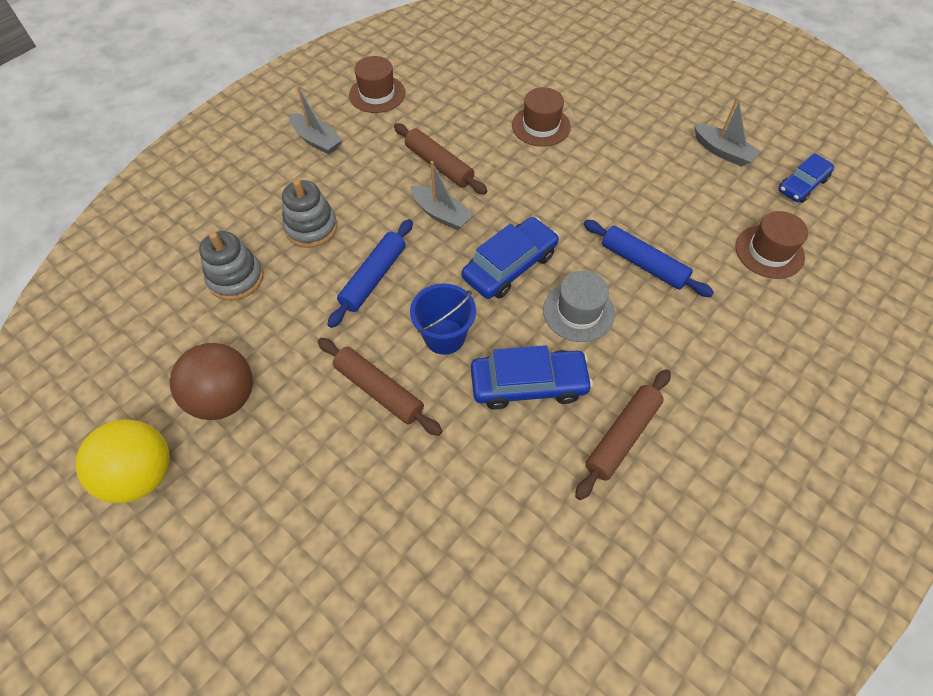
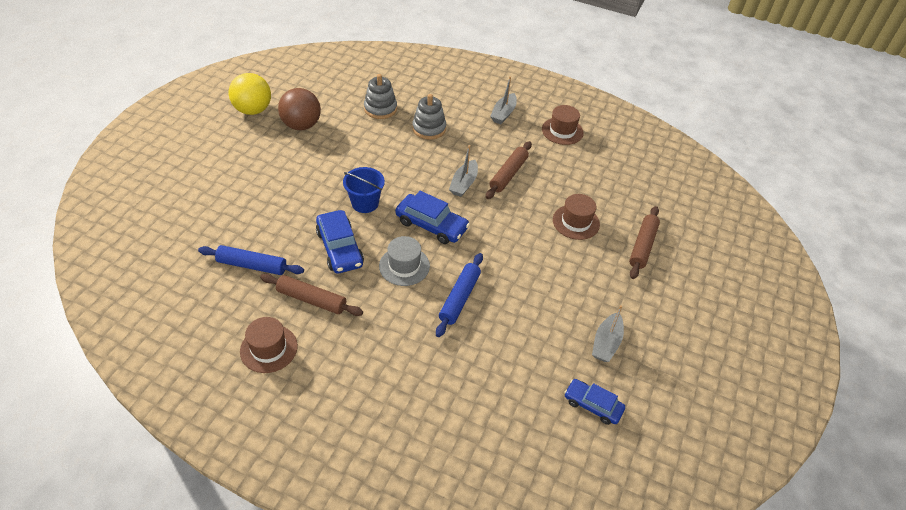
camera: 70 degrees right, 10 degrees down
brown rolling pin [318,338,442,436] -> brown rolling pin moved to [629,206,660,279]
blue rolling pin [327,219,413,328] -> blue rolling pin moved to [198,245,304,275]
brown hat [735,211,808,279] -> brown hat moved to [240,317,298,373]

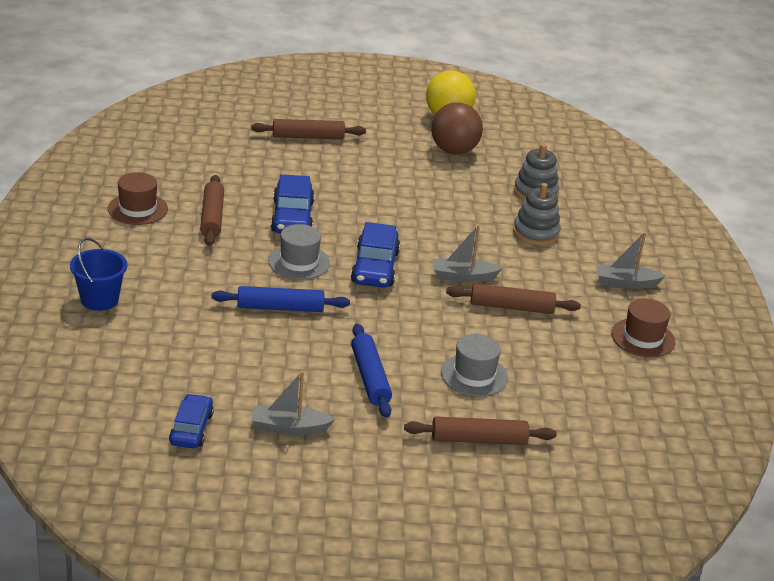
camera: 65 degrees right, 15 degrees down
blue rolling pin [198,245,304,275] -> blue rolling pin moved to [351,324,392,418]
blue car [316,210,364,274] -> blue car turned 45 degrees counterclockwise [271,174,315,233]
blue bucket [343,167,385,213] -> blue bucket moved to [70,238,127,311]
brown hat [553,194,600,240] -> grey hat [441,334,508,397]
none -> brown rolling pin [251,119,366,139]

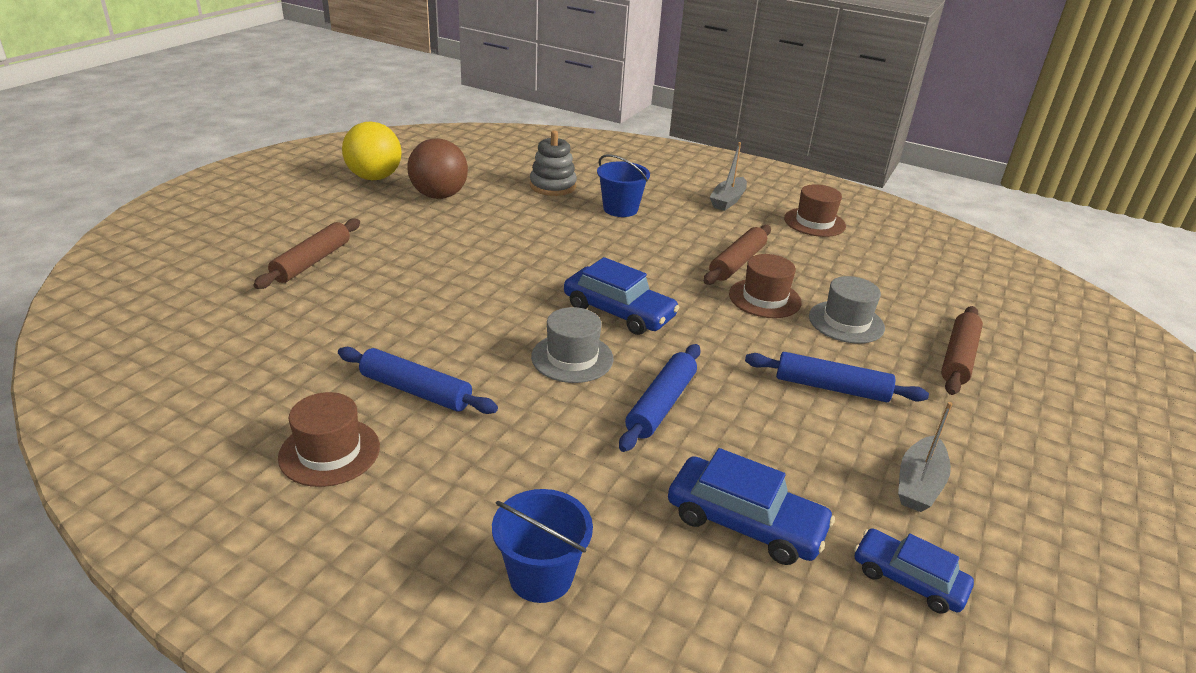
camera: 60 degrees left, 0 degrees up
brown rolling pin [200,175,224,246] -> blue rolling pin [338,347,498,414]
blue car [271,174,315,233] -> blue car moved to [668,448,835,565]
grey boat [433,225,503,282] -> none
grey stacking toy [513,183,561,245] -> blue bucket [597,154,650,217]
none -> brown hat [729,254,801,318]

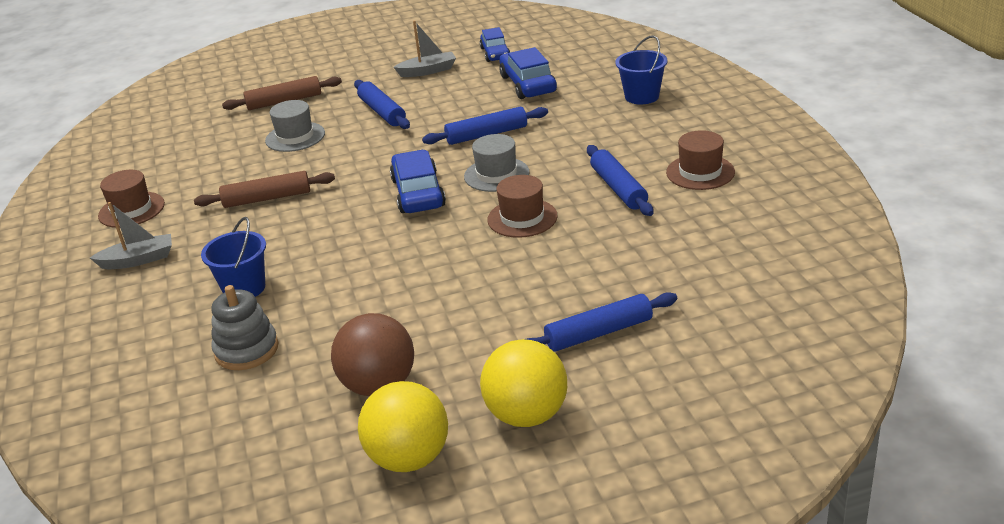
camera: 130 degrees left, 0 degrees up
brown rolling pin [253,219,360,289] -> blue rolling pin [526,292,677,352]
brown hat [729,254,801,318] -> brown hat moved to [487,175,557,238]
none -> yellow ball [480,339,567,427]

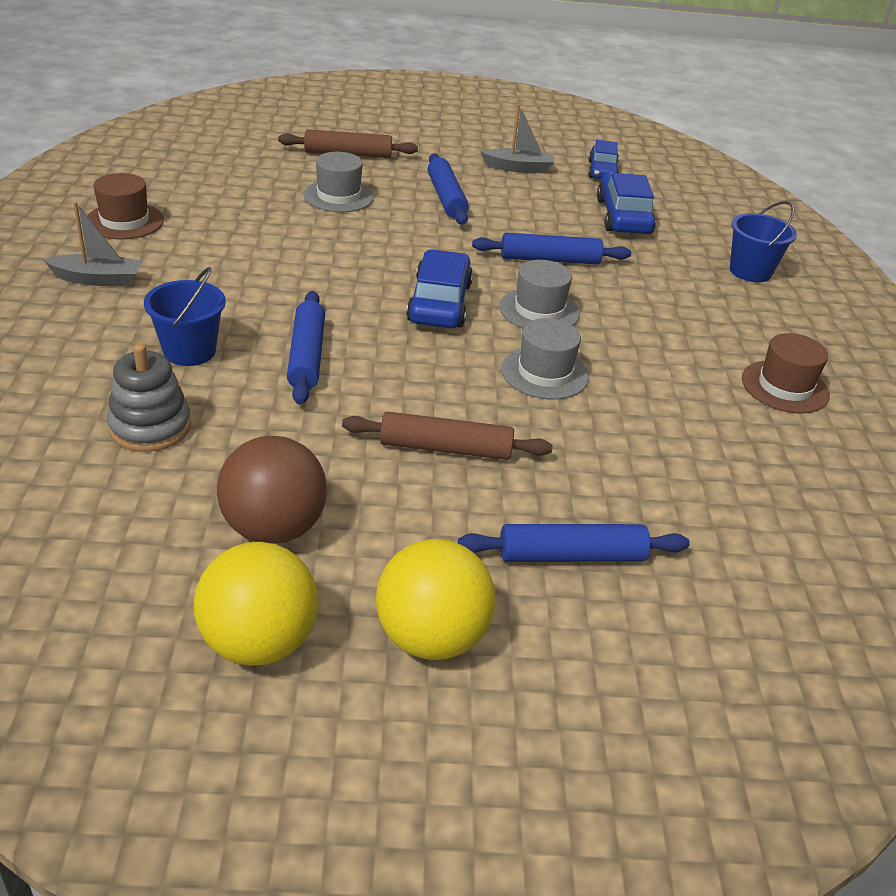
camera: 10 degrees right, 5 degrees up
brown rolling pin [194,171,335,208] -> brown rolling pin moved to [342,411,553,460]
brown hat [487,175,557,238] -> grey hat [501,318,589,399]
blue rolling pin [587,145,653,216] -> blue rolling pin moved to [287,291,325,405]

